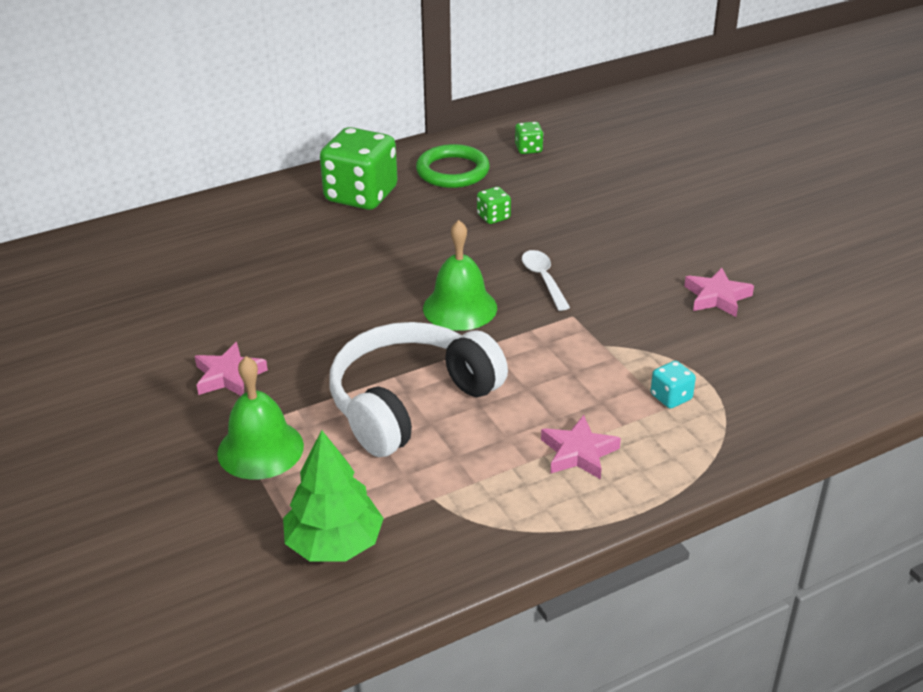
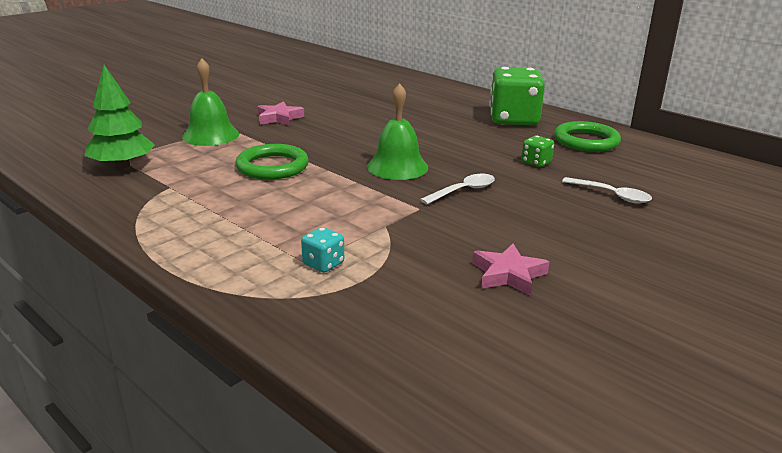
camera: 70 degrees right, 10 degrees down
white headphones [330,322,508,457] -> green ring [235,144,309,180]
green dice [515,122,544,154] -> none
pink star [541,415,621,479] -> none
none -> white spoon [562,177,652,204]

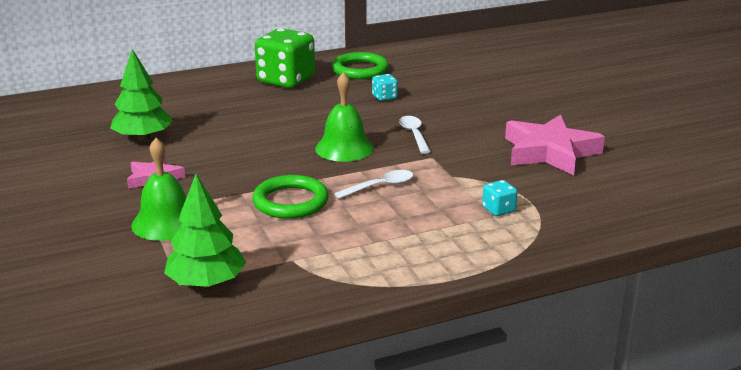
camera: 65 degrees left, 0 degrees up
pink star [472,244,549,296] -> pink star [505,114,605,175], size x1.83
green dice [521,136,554,167] -> turquoise dice [372,74,398,101]
white spoon [562,177,652,204] -> white spoon moved to [334,170,414,199]
none -> green tree [110,49,173,141]

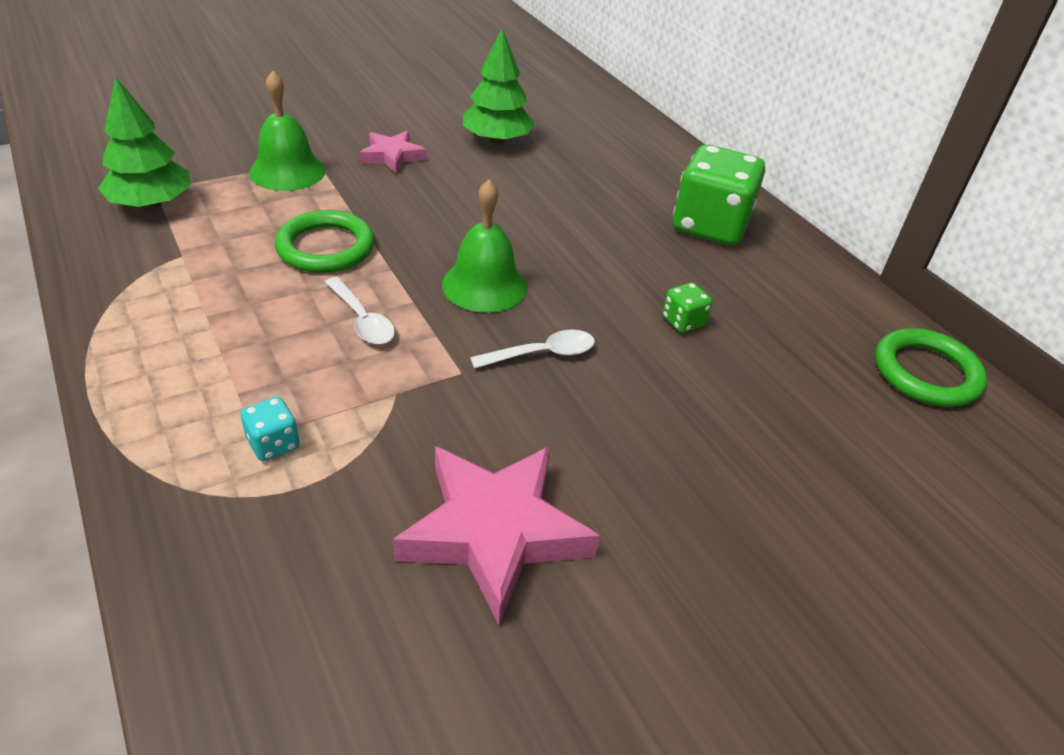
camera: 80 degrees right, 15 degrees up
green ring [332,52,389,79] -> green ring moved to [875,328,987,407]
turquoise dice [372,74,398,101] -> green dice [662,283,713,333]

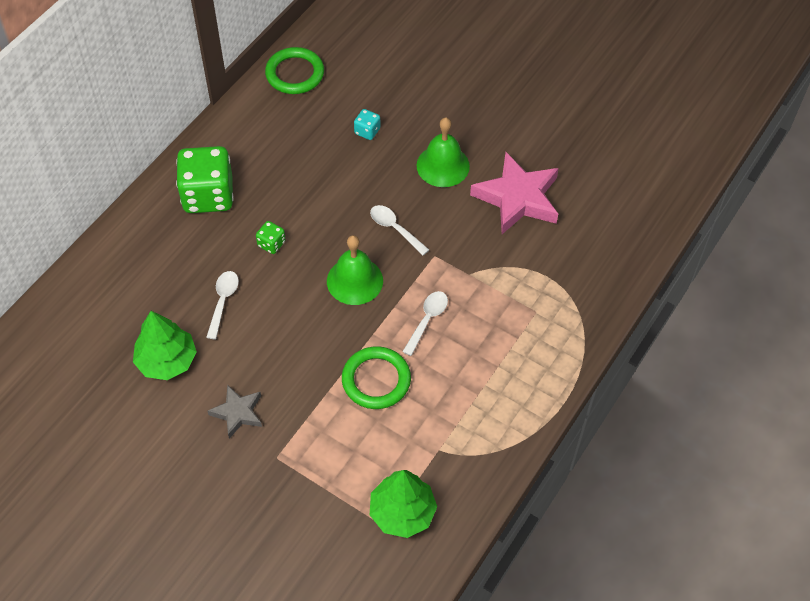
camera: 115 degrees left, 15 degrees up
turquoise dice [241,397,300,461] -> turquoise dice moved to [354,109,380,140]
green bell [249,71,326,191] -> green bell moved to [416,117,470,187]
pink star [359,131,426,174] -> grey star [208,384,262,439]
green dice [662,283,713,333] -> green dice moved to [256,221,286,254]
none -> white spoon [206,271,239,339]

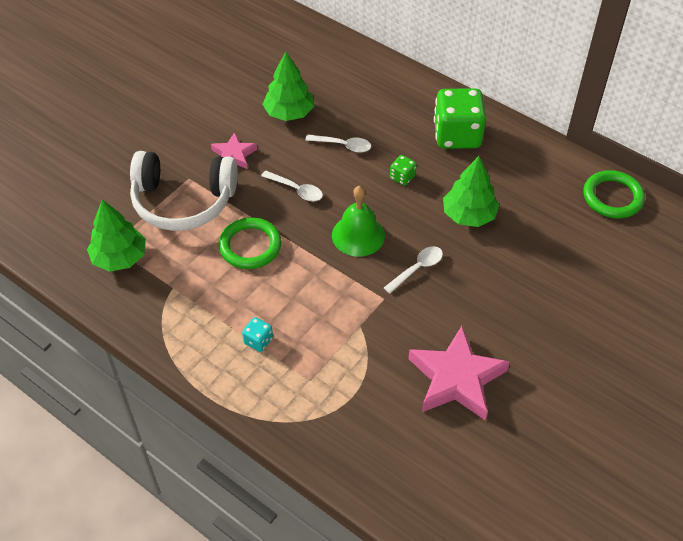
camera: 95 degrees right, 5 degrees down
grey star [208,384,262,439] -> pink star [211,132,257,169]
turquoise dice [354,109,380,140] -> turquoise dice moved to [242,317,273,352]
white spoon [402,291,448,356] -> white spoon moved to [261,170,323,201]
green bell [416,117,470,187] -> none
none -> white headphones [130,151,238,231]
none -> green tree [443,156,499,227]

